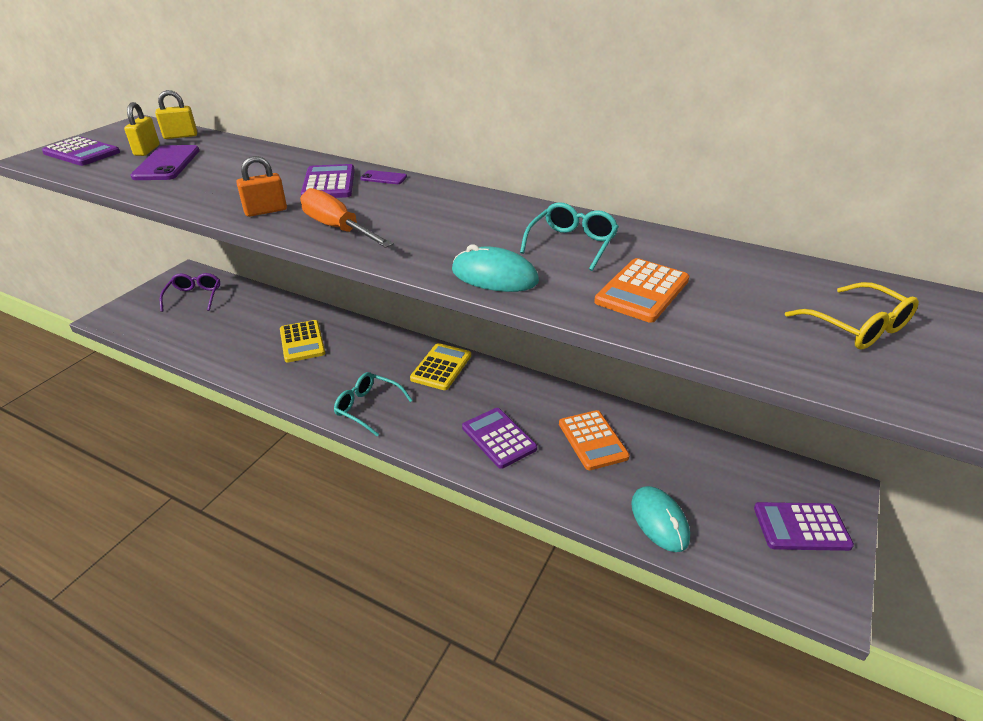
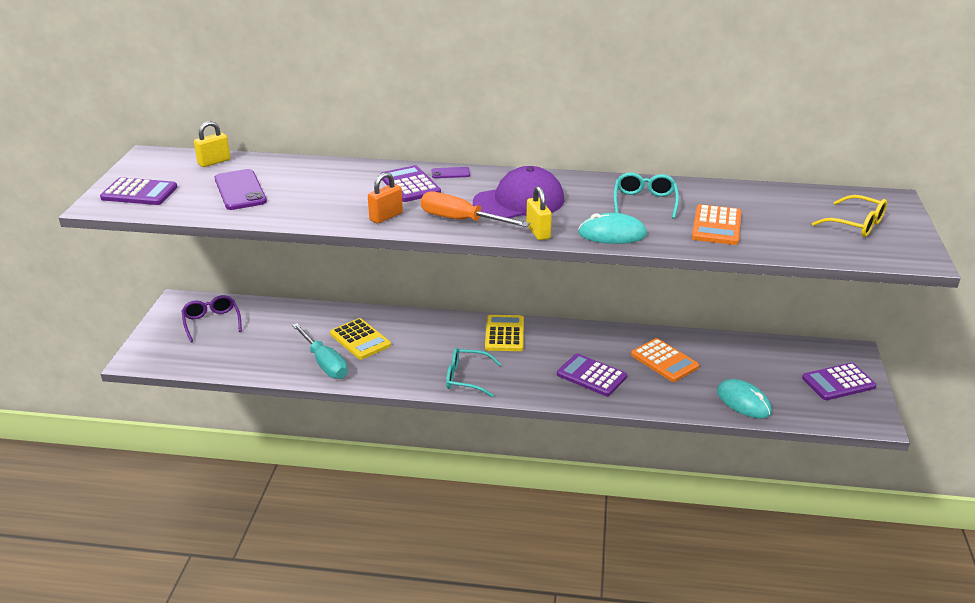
camera: 20 degrees left, 5 degrees down
yellow padlock [124,102,160,156] -> yellow padlock moved to [526,186,552,240]
none -> turquoise screwdriver [292,323,348,379]
none -> purple cap [473,166,564,218]

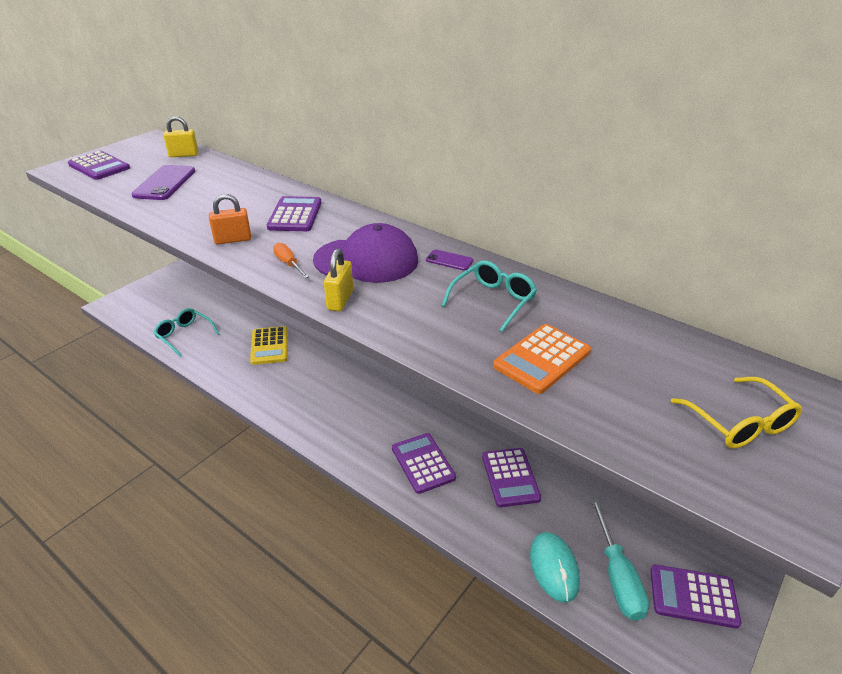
camera: 30 degrees right, 5 degrees up
purple glasses [181,295,242,342] -> none
turquoise screwdriver [292,323,348,379] -> turquoise screwdriver moved to [590,498,649,621]
orange screwdriver [421,192,530,227] -> orange screwdriver [273,242,309,278], size x0.55
purple phone [432,167,470,178] -> purple phone moved to [426,249,473,271]
turquoise glasses [446,348,501,397] -> turquoise glasses moved to [154,308,219,357]
yellow calculator [485,315,524,351] -> none
turquoise mouse [578,213,647,244] -> none
orange calculator [631,338,699,382] -> purple calculator [482,448,541,507]

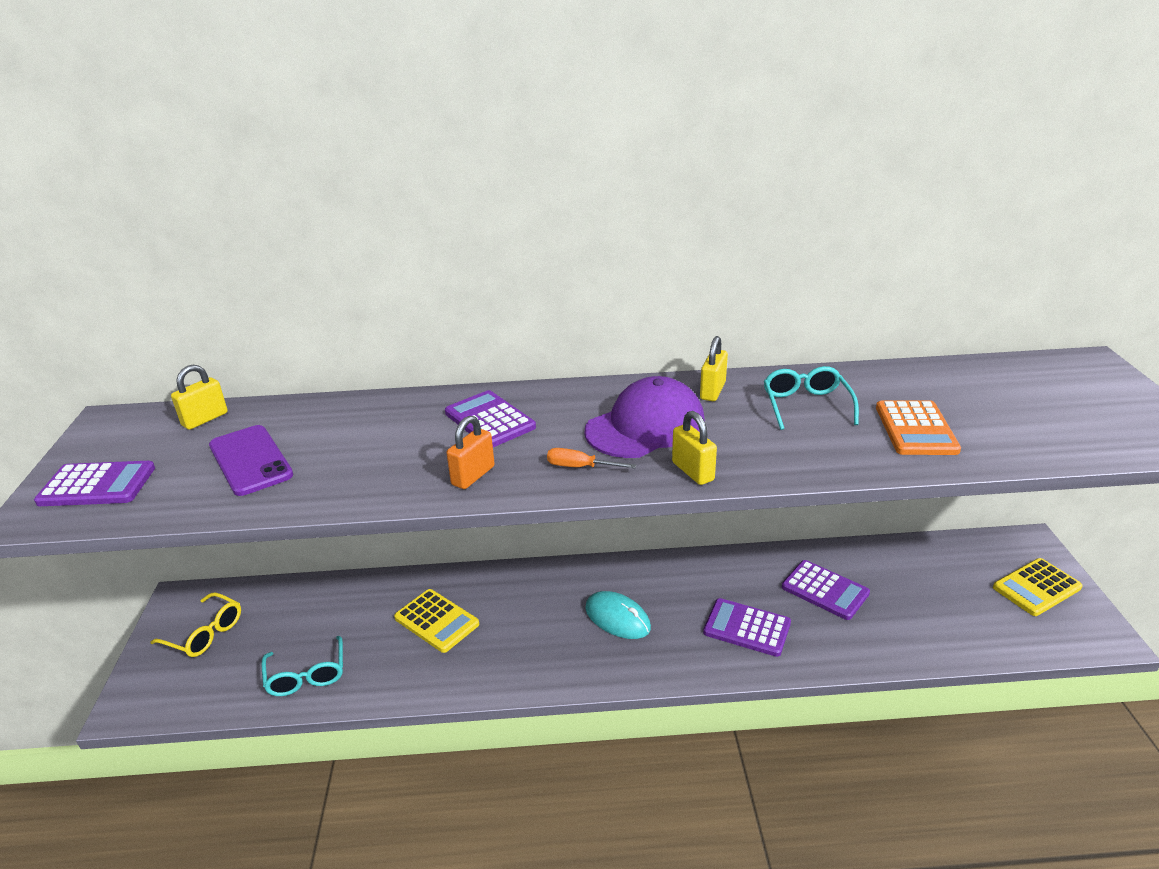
camera: 40 degrees left, 5 degrees down
turquoise glasses [154,308,219,357] -> turquoise glasses turned 105 degrees counterclockwise [262,636,343,696]
purple phone [426,249,473,271] -> yellow padlock [700,336,728,401]
turquoise mouse [530,532,580,603] -> turquoise mouse moved to [585,591,651,639]
turquoise screwdriver [590,498,649,621] -> none
purple calculator [650,564,741,628] -> yellow calculator [993,558,1083,616]
yellow glasses [671,377,802,448] -> yellow glasses moved to [150,593,241,657]

